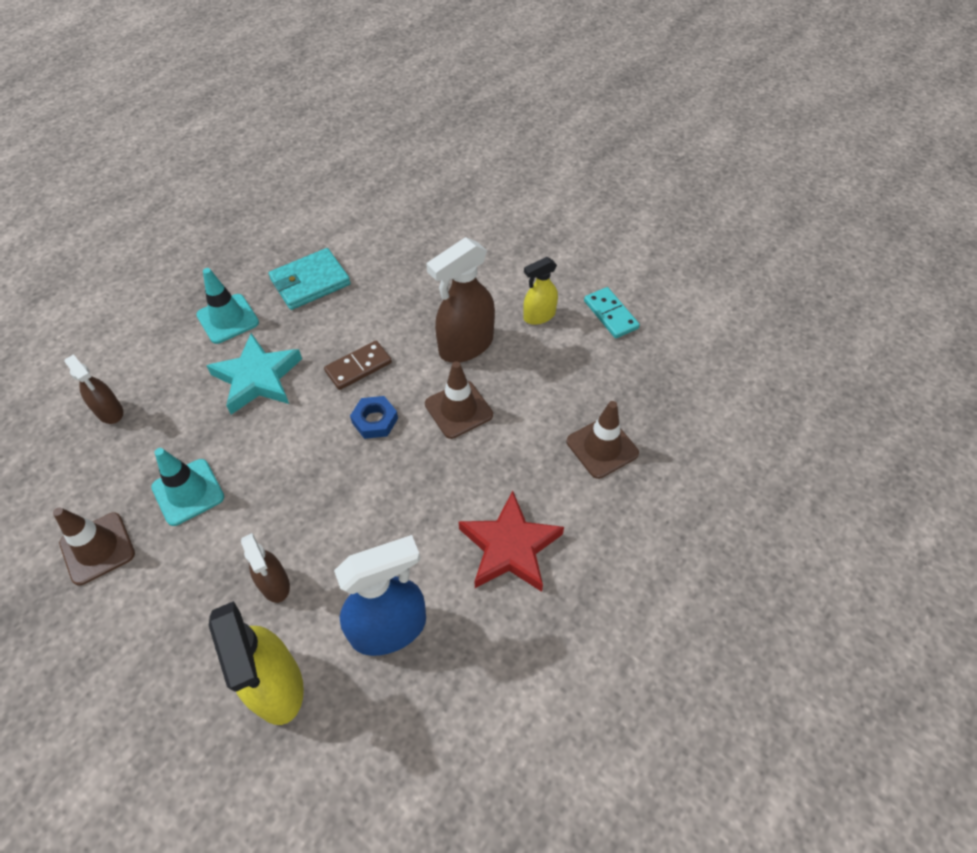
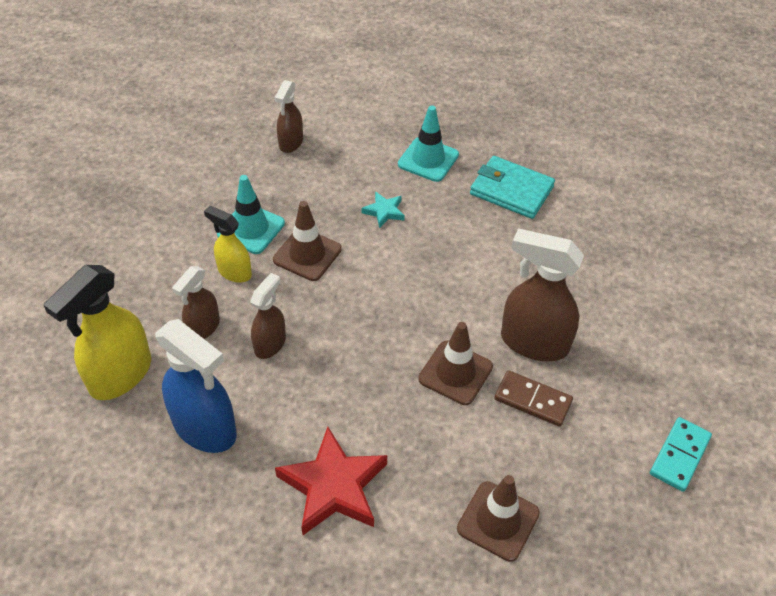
camera: 60 degrees right, 5 degrees down
brown traffic cone [53,507,135,586] -> brown traffic cone moved to [273,201,342,281]
turquoise star [206,333,302,415] -> turquoise star [361,191,405,228], size x0.49
brown domino [324,341,392,390] -> brown domino moved to [494,370,573,427]
blue nut [350,396,398,439] -> none
yellow spray bottle [523,257,558,325] -> yellow spray bottle moved to [204,206,252,283]
none -> brown spray bottle [250,273,286,359]

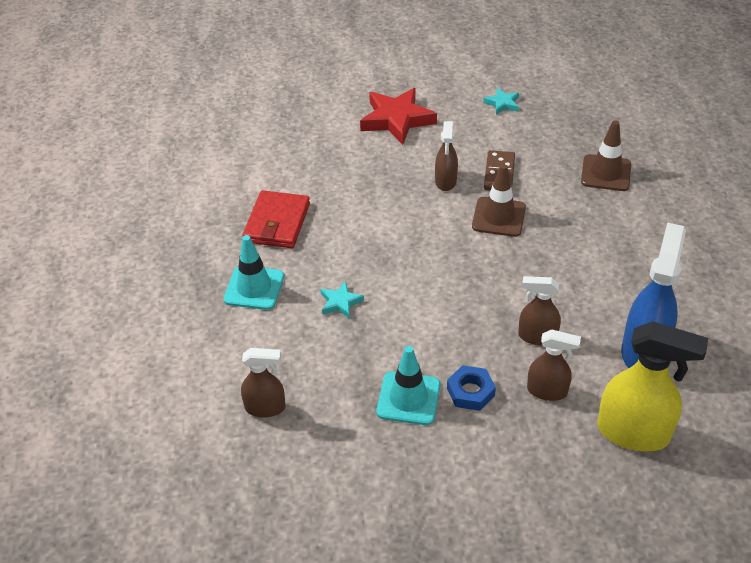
camera: 105 degrees left, 5 degrees down
yellow spray bottle [204,206,252,283] -> blue nut [447,365,496,411]
brown traffic cone [273,201,342,281] -> none
red star [275,427,387,535] -> red star moved to [360,88,437,145]
turquoise wallet [470,156,555,219] -> red wallet [242,190,310,248]
brown spray bottle [501,228,584,361] -> brown spray bottle [435,121,458,191], size x0.58
turquoise domino [650,417,712,492] -> turquoise star [483,88,519,115]

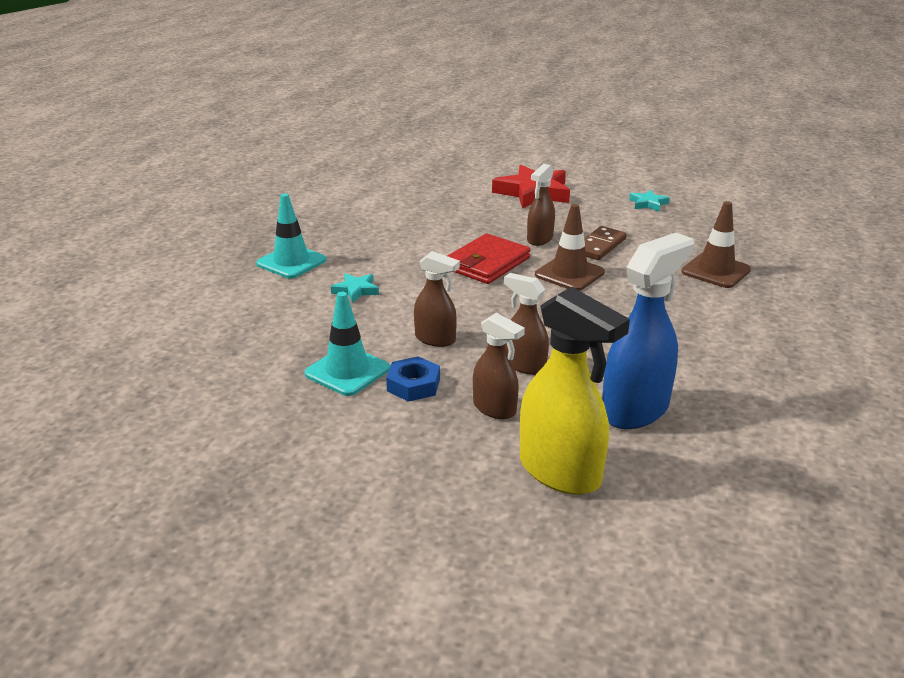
camera: 25 degrees right, 15 degrees down
brown spray bottle [241,348,286,418] -> brown spray bottle moved to [414,251,460,347]
red wallet [242,190,310,248] -> red wallet moved to [447,234,531,284]

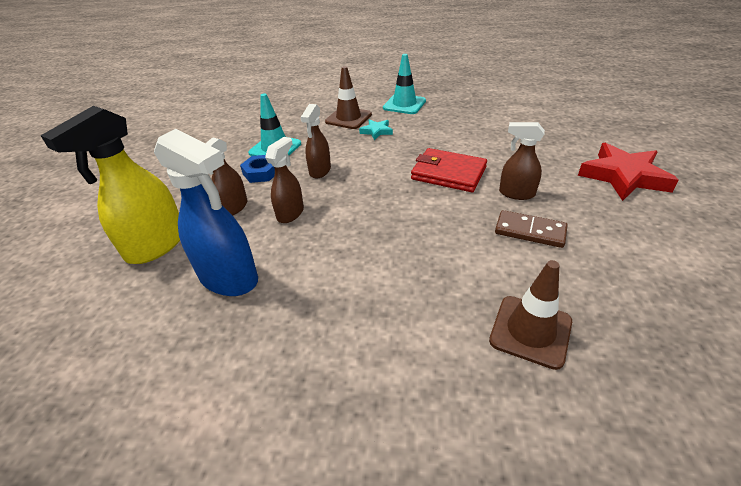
camera: 80 degrees right, 10 degrees up
brown traffic cone [535,204,605,291] -> brown traffic cone moved to [325,66,372,129]
turquoise star [629,190,670,212] -> none

